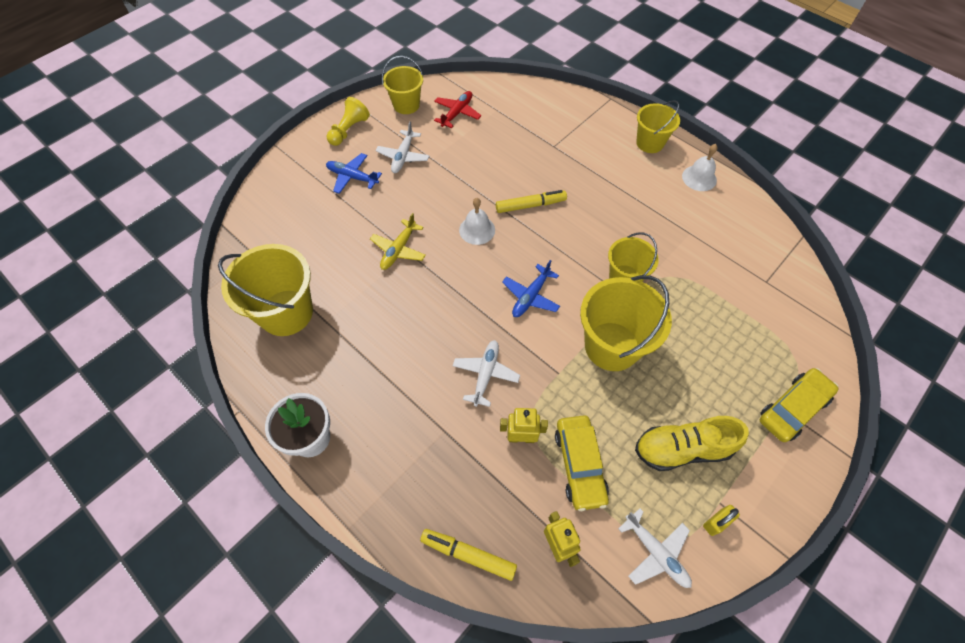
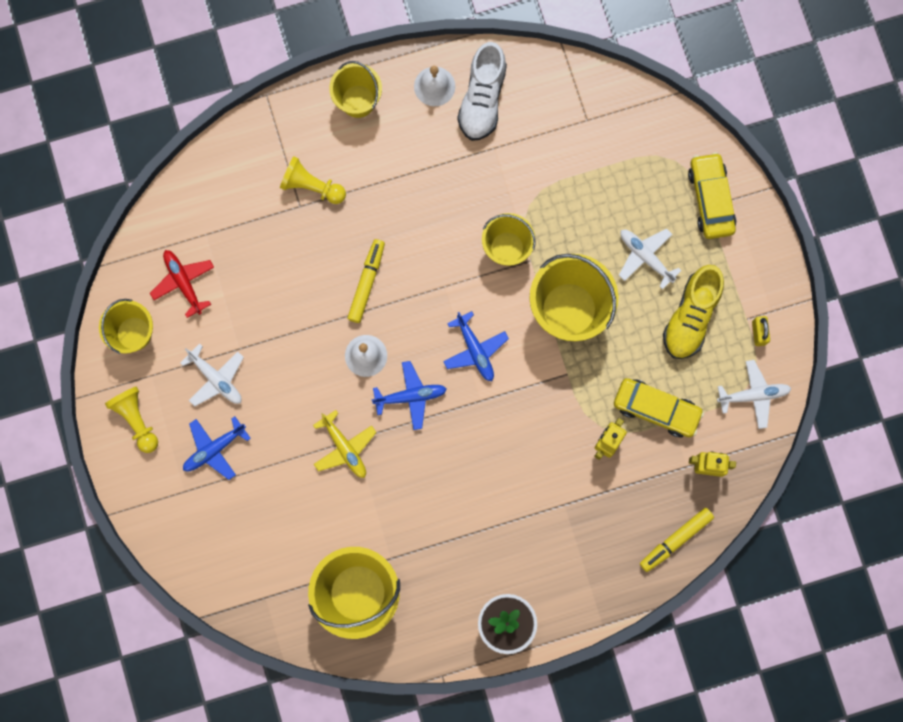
camera: 60 degrees left, 20 degrees up
white plane [453,340,520,407] -> white plane moved to [619,228,682,290]
none -> yellow pawn [280,156,346,204]
none -> blue plane [372,361,447,430]
none -> white shoe [457,42,507,141]

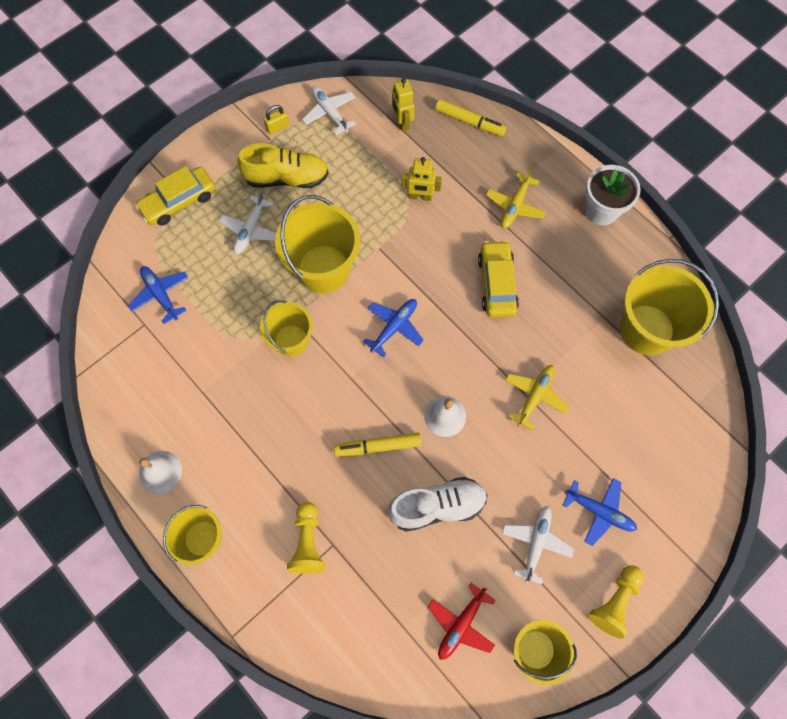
camera: 115 degrees left, 10 degrees down
blue plane [372,361,447,430] -> blue plane moved to [128,266,188,324]
white shoe [457,42,507,141] -> white shoe moved to [387,477,488,532]
yellow car [614,378,704,437] -> yellow car moved to [478,240,519,318]
none -> yellow plane [486,167,546,228]

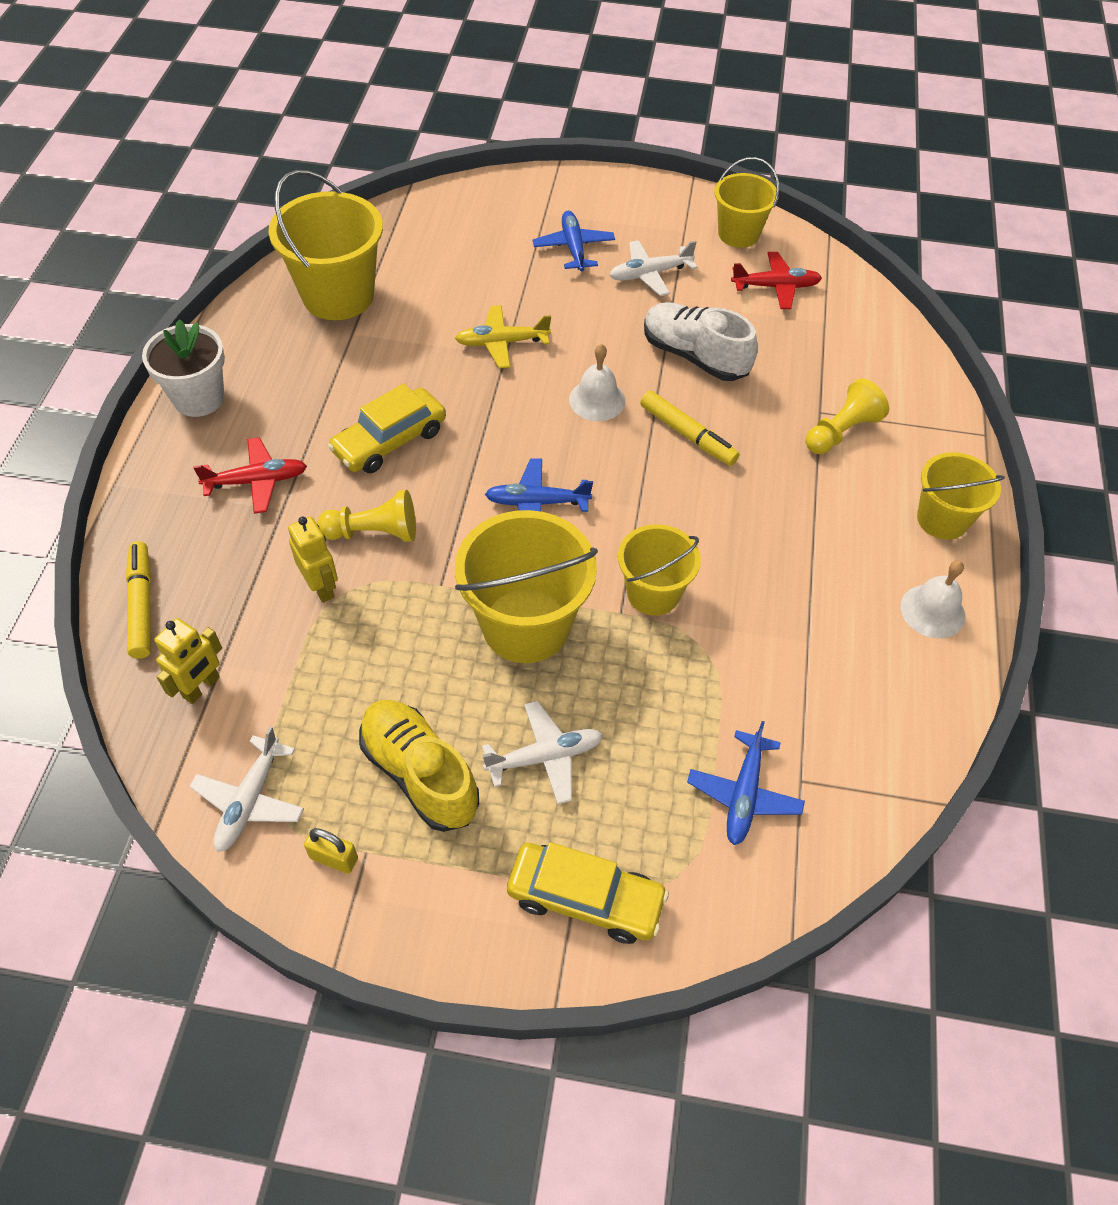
camera: 130 degrees left, 15 degrees down
yellow plane [486,167,546,228] -> red plane [193,437,307,514]
yellow pawn [588,565,644,639] -> yellow pawn moved to [317,490,416,542]

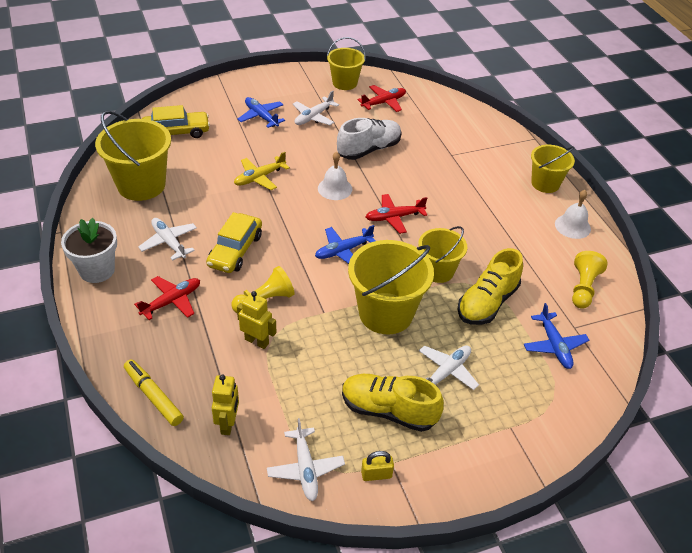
camera: 30 degrees left, 10 degrees down
yellow car [507,842,669,944] -> yellow car moved to [142,105,210,138]
yellow marker [640,391,740,466] -> none
white shoe [644,302,758,381] -> white shoe turned 135 degrees clockwise [337,118,402,160]
yellow pawn [805,378,889,454] -> yellow pawn moved to [572,251,608,309]
none -> white plane [138,218,197,261]
none -> red plane [366,194,427,234]
none -> yellow shoe [457,248,523,325]

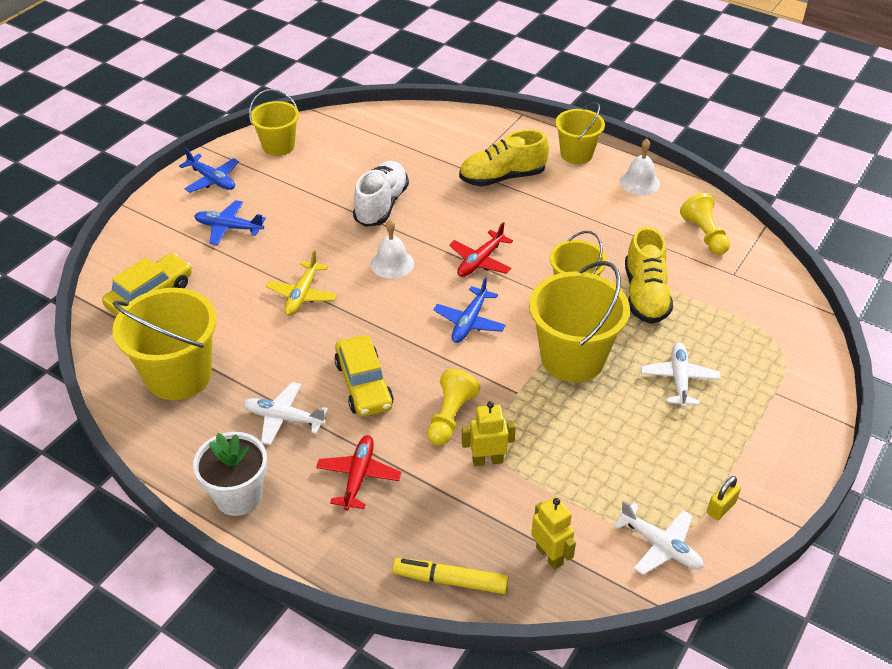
camera: 35 degrees left, 0 degrees up
white plane [293,91,339,125] -> none
yellow shoe [342,374,444,432] -> yellow shoe moved to [459,130,549,186]
red plane [357,85,406,112] -> none
blue plane [524,303,589,369] -> blue plane moved to [179,148,239,193]

